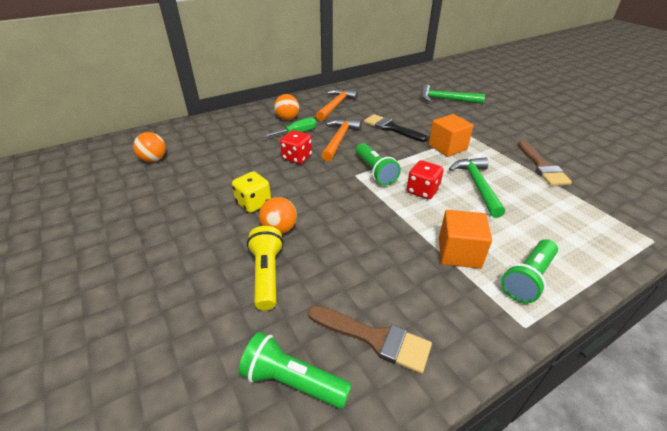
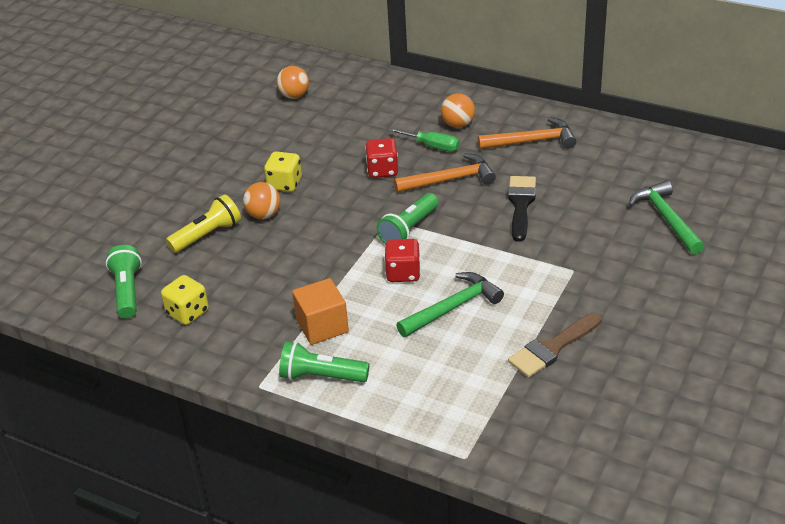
camera: 60 degrees right, 0 degrees up
brown brush [308,305,432,374] -> yellow dice [161,275,209,325]
orange cube [429,114,474,157] -> none

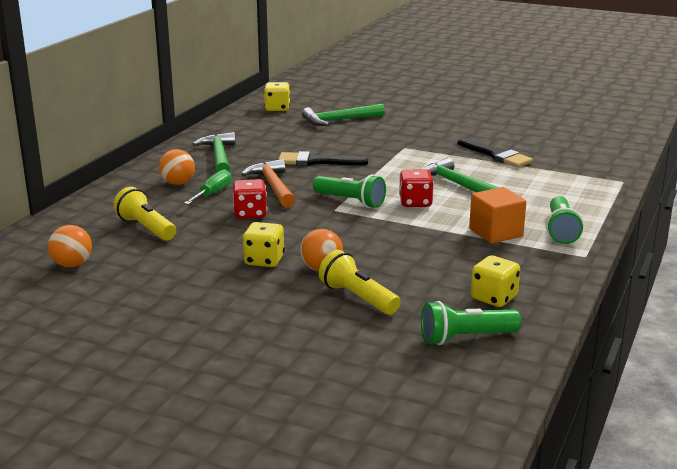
camera: 95 degrees left, 15 degrees down
orange hammer [478,117,576,149] -> green hammer [193,132,236,172]
brown brush [508,313,602,377] -> black brush [458,138,533,167]
none -> yellow flashlight [113,187,176,241]
none -> yellow dice [264,82,290,111]

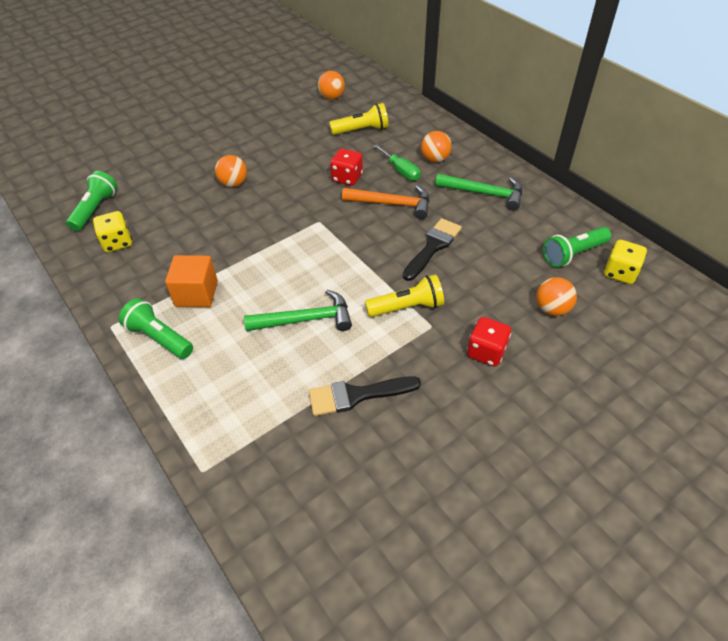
camera: 120 degrees right, 25 degrees up
yellow dice [242,222,285,267] -> none
green hammer [302,104,385,126] -> orange ball [536,277,577,316]
green flashlight [313,175,386,208] -> green flashlight moved to [543,227,611,267]
yellow flashlight [319,250,400,315] -> yellow flashlight moved to [365,274,444,317]
red dice [399,169,434,207] -> red dice moved to [467,317,511,367]

